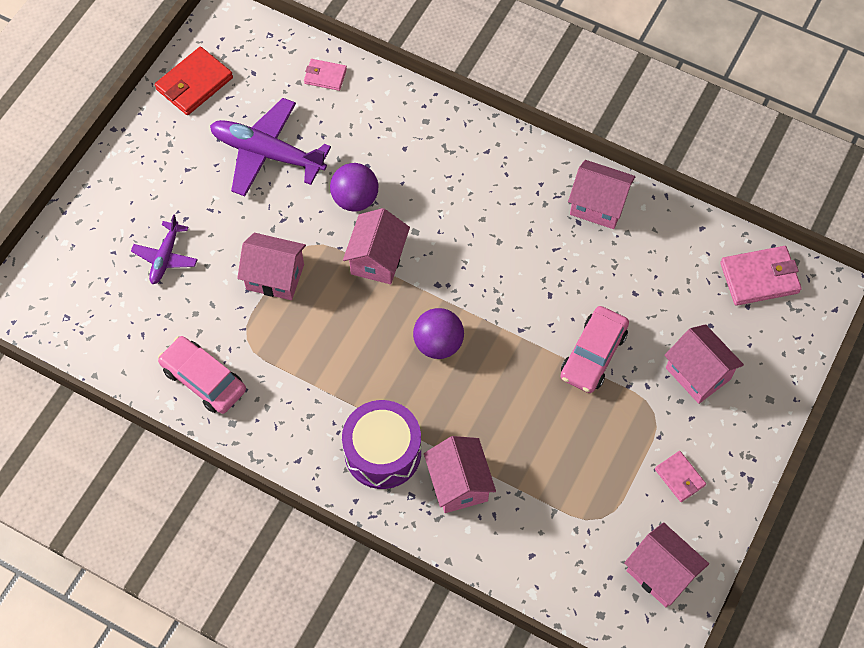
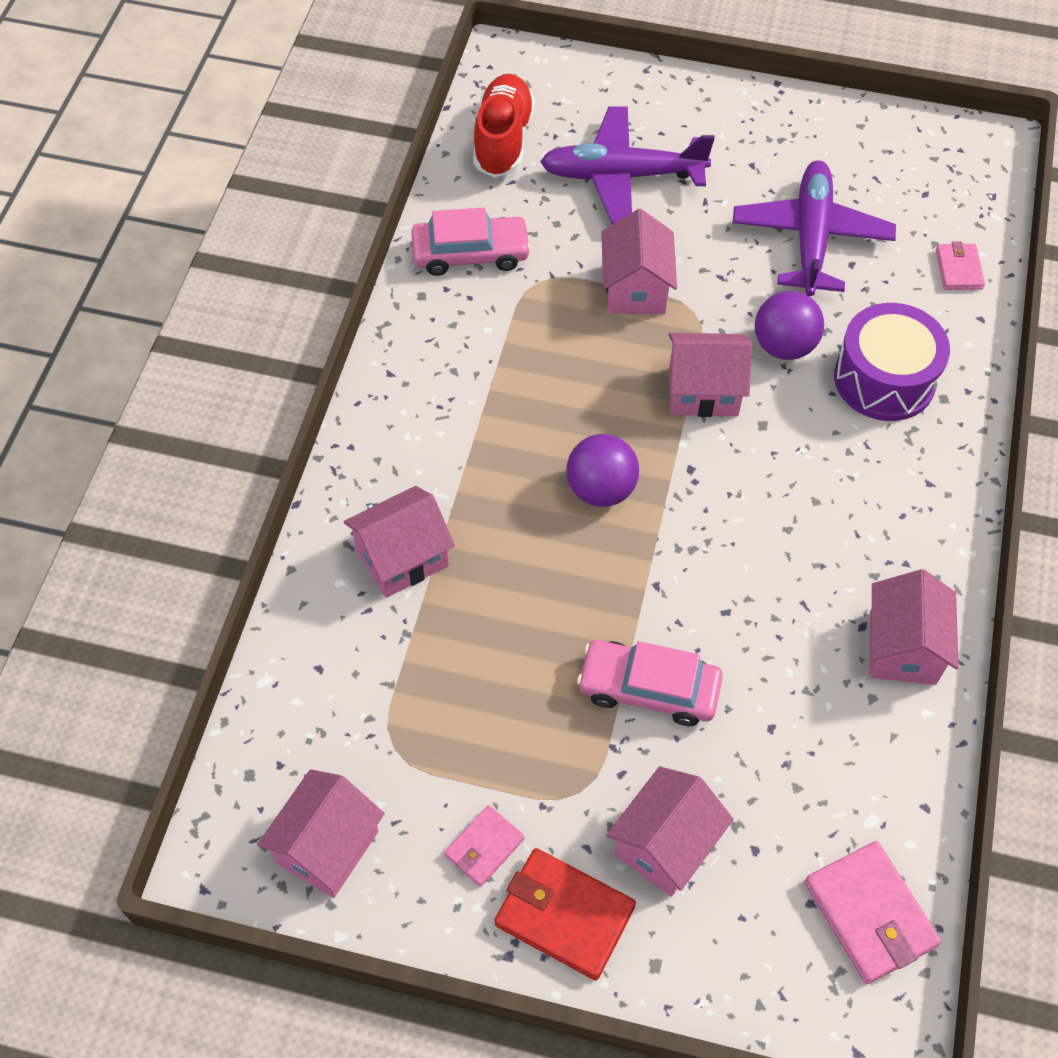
camera: 75 degrees right, 5 degrees down
purple plane [131,214,198,284] -> purple plane [540,106,715,225], size x1.81
red wallet [155,47,233,115] -> red wallet moved to [495,848,636,980]
pink car [158,336,246,414] -> pink car turned 60 degrees clockwise [411,208,531,276]
purple drum [342,400,421,489] -> purple drum moved to [834,303,950,421]
none -> red shoe [473,74,535,178]

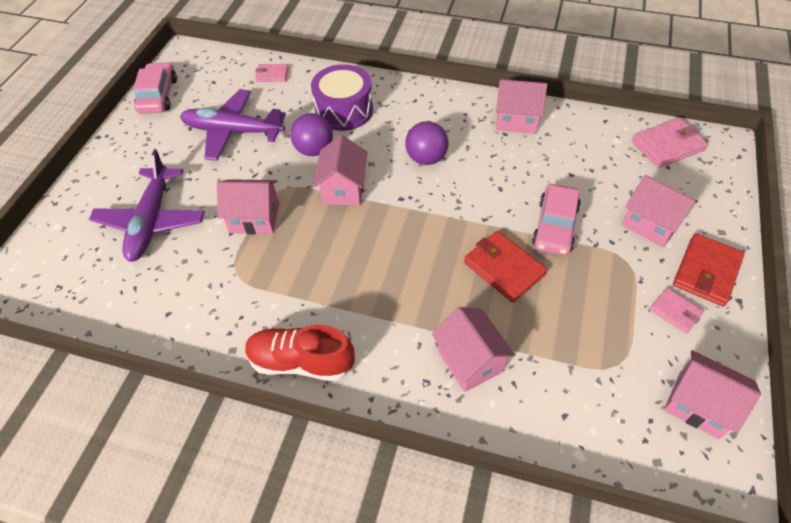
camera: 85 degrees left, 5 degrees down
pink car [411,208,531,276] -> pink car moved to [133,62,177,114]
red shoe [473,74,535,178] -> red shoe moved to [245,325,355,381]
purple ball [566,434,639,507] -> purple ball moved to [405,121,449,165]
none -> red wallet [464,231,547,303]

